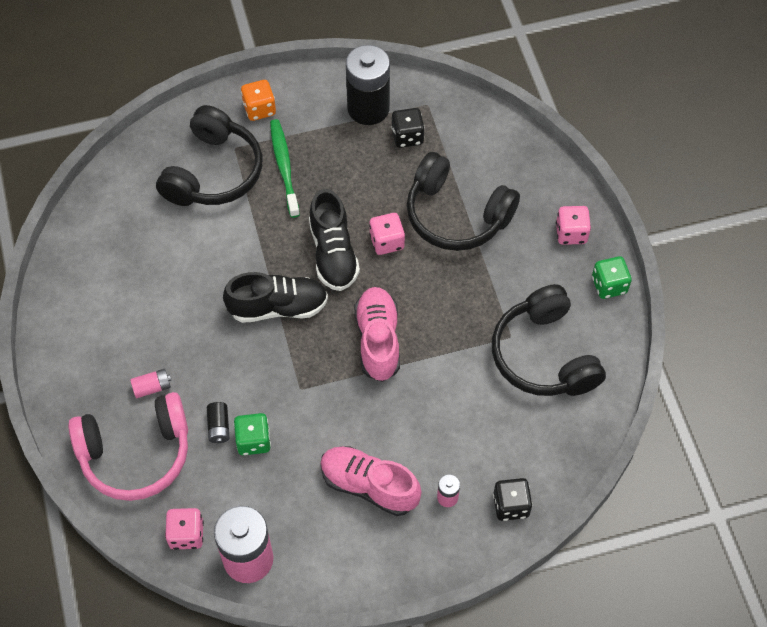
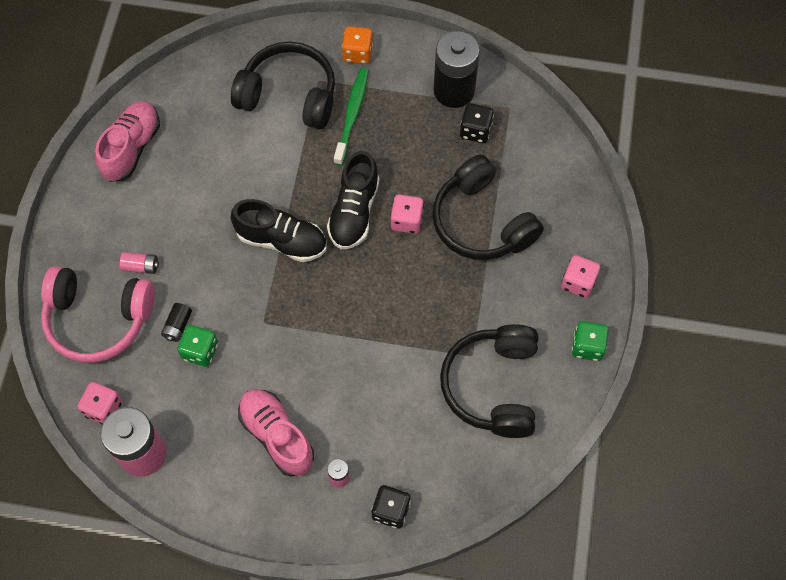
camera: 25 degrees right, 5 degrees up
black headphones [156,105,263,206] -> black headphones turned 120 degrees counterclockwise [231,42,335,130]
pink shoe [354,287,400,382] -> pink shoe moved to [95,101,160,182]

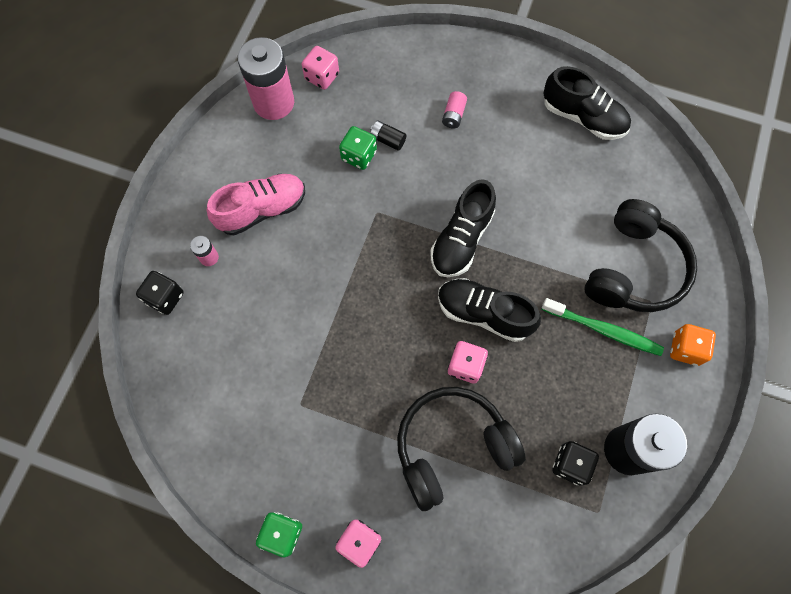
camera: 100 degrees right, 5 degrees up
pink headphones [41,266,155,363] -> none
pink shoe [95,101,160,182] -> black shoe [543,66,631,140]
black headphones [440,324,538,438] -> none

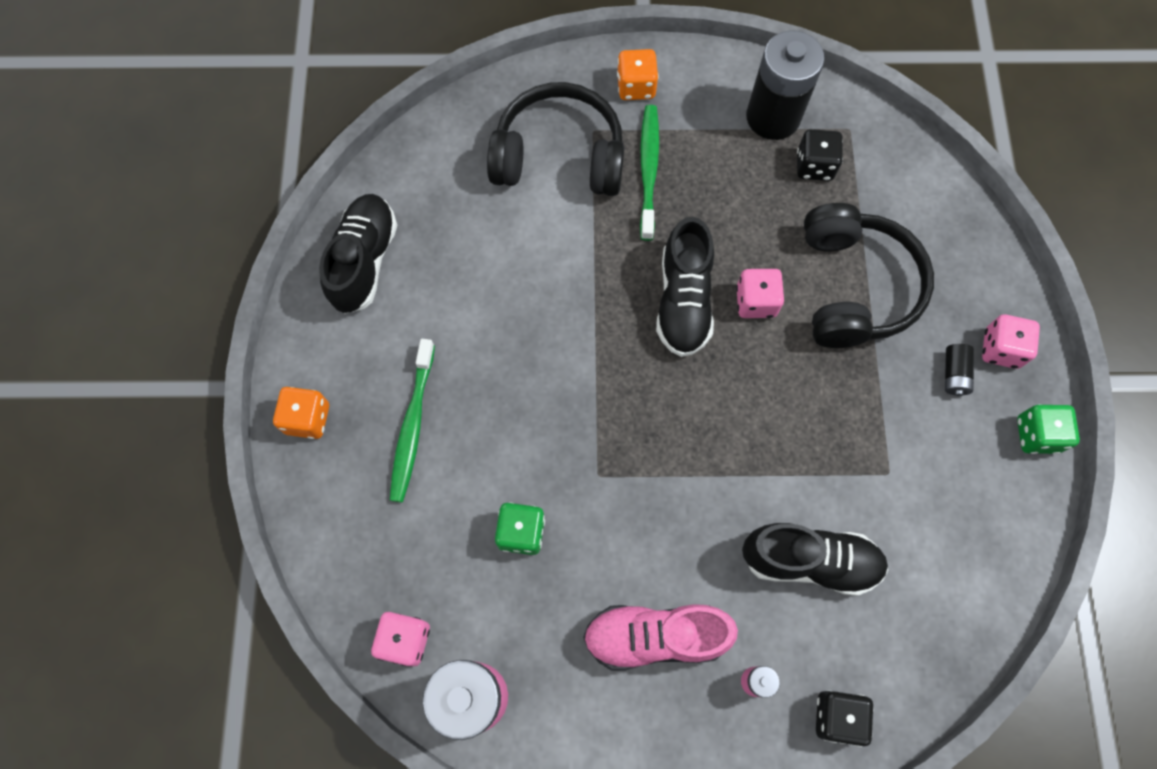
camera: 110 degrees left, 0 degrees up
pink shoe [207,174,305,235] -> pink shoe turned 45 degrees counterclockwise [583,604,738,671]
black battery [370,120,406,151] -> black battery moved to [945,344,974,396]
black headphones [397,387,526,511] -> black headphones turned 135 degrees counterclockwise [804,203,934,348]
black shoe [431,179,496,277] -> black shoe moved to [742,523,888,596]
pink battery [442,91,467,129] -> green toothbrush [390,339,435,502]
none -> orange dice [273,387,329,439]

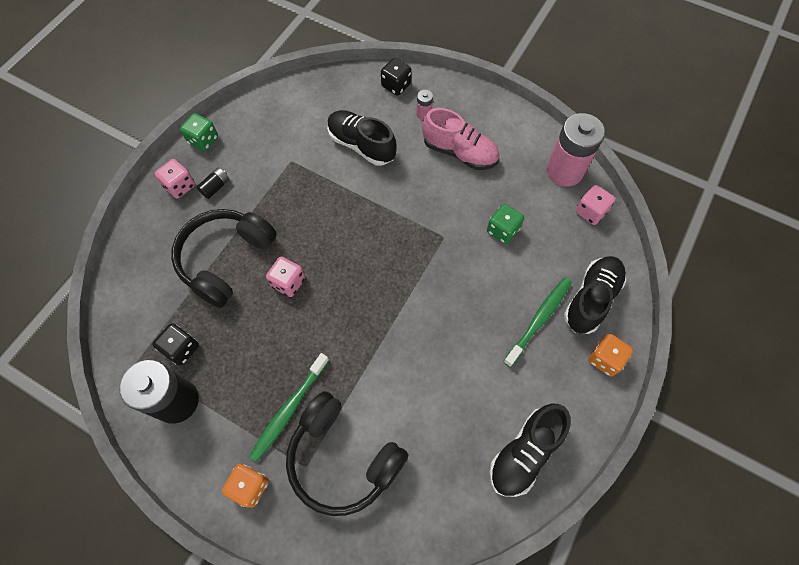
camera: 150 degrees left, 5 degrees down
black shoe [656,217,714,357] -> black shoe moved to [564,256,626,334]

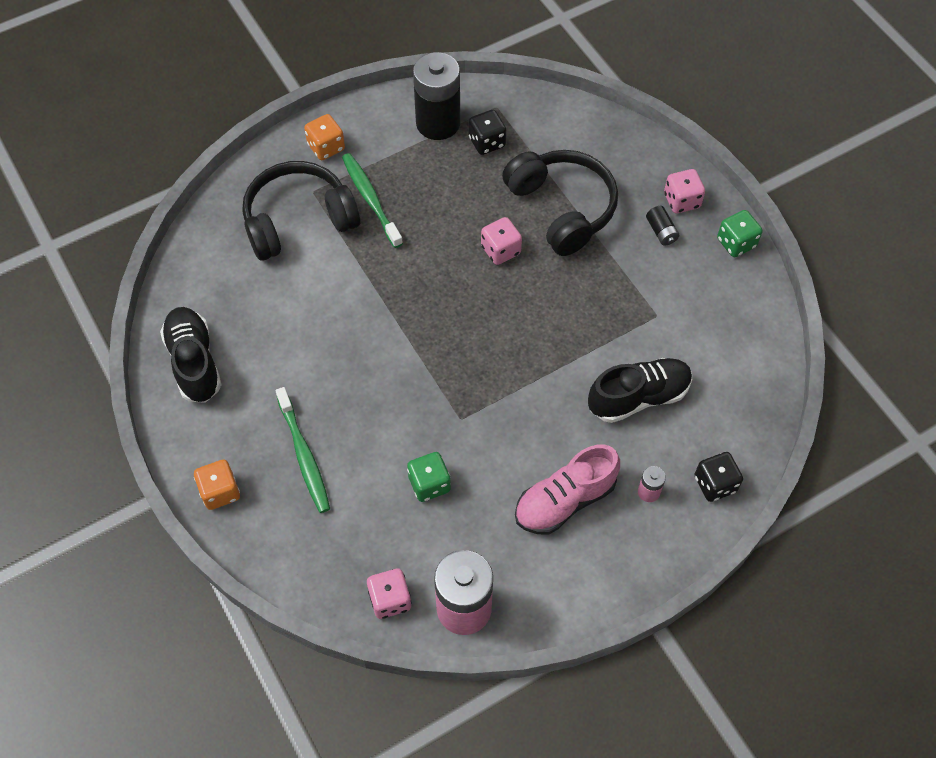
camera: 120 degrees right, 5 degrees down
black shoe [564,256,626,334] -> none

